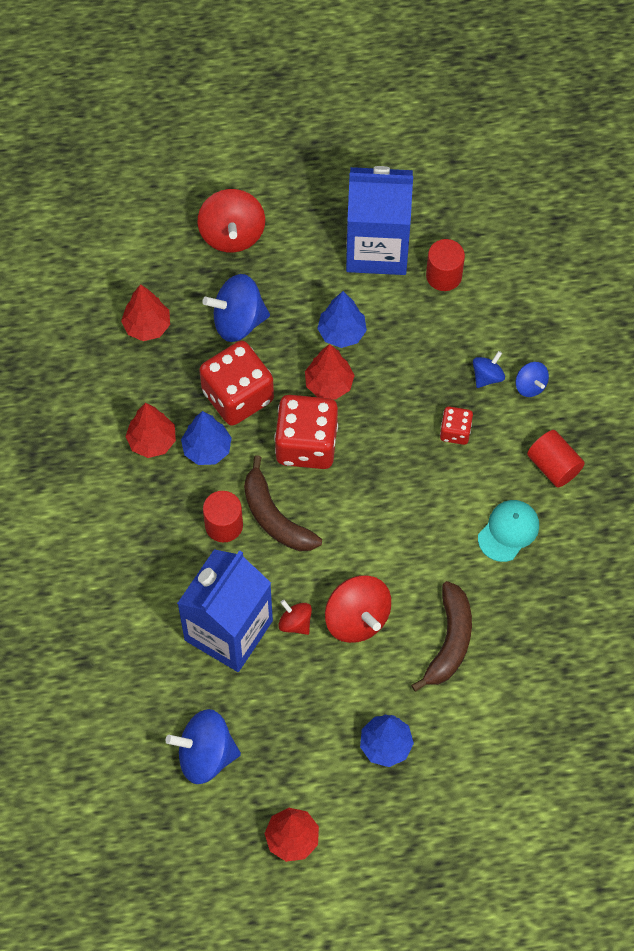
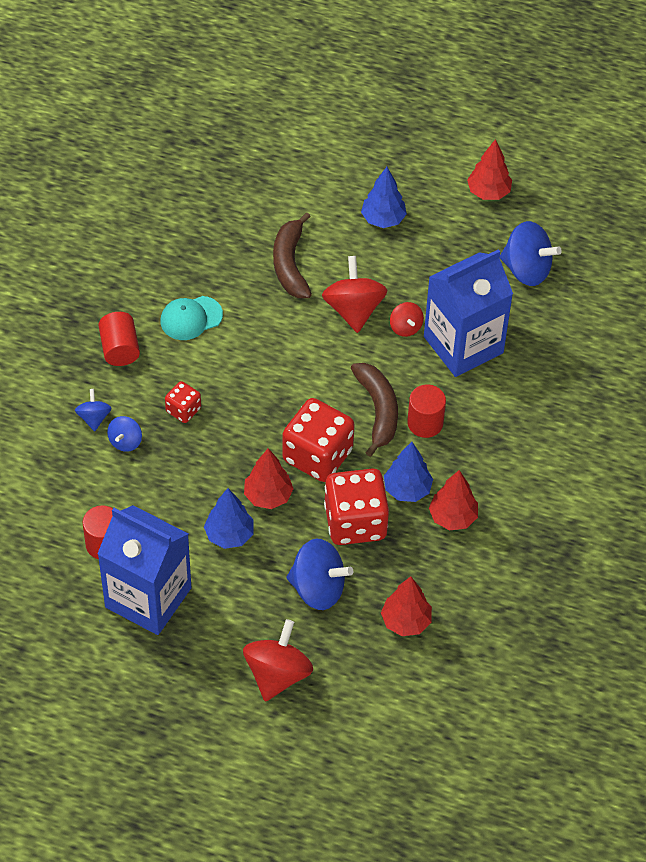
camera: 155 degrees left, 10 degrees down
brown banana [411,581,472,692] -> brown banana turned 45 degrees counterclockwise [273,212,312,298]
blue spinning top [473,351,505,388] -> blue spinning top turned 45 degrees counterclockwise [107,416,142,452]

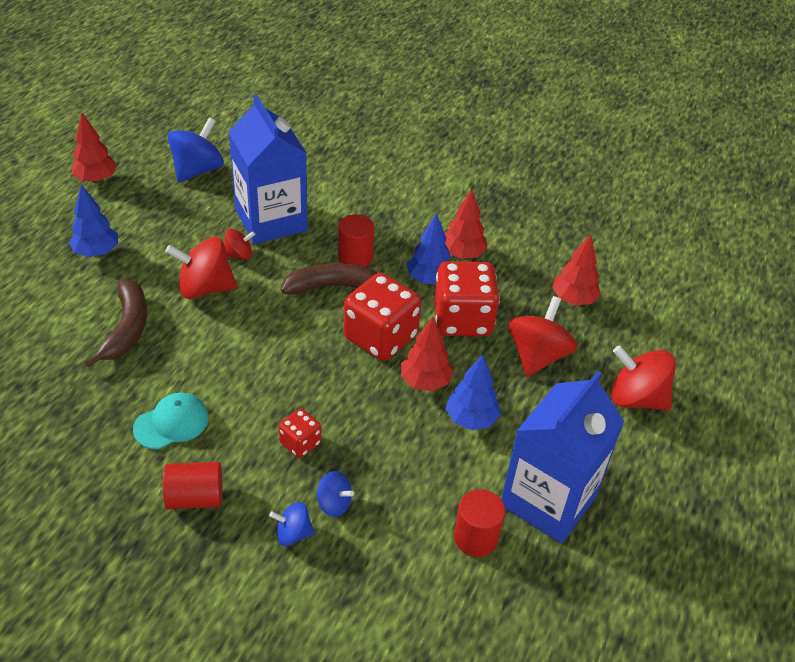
camera: 85 degrees left, 10 degrees down
turquoise cap [161,296,223,340] -> turquoise cap turned 105 degrees counterclockwise [133,392,209,449]
brown banana [273,212,312,298] -> brown banana turned 90 degrees counterclockwise [84,279,147,367]
blue spinning top [286,539,353,610] -> red spinning top [509,296,578,377]

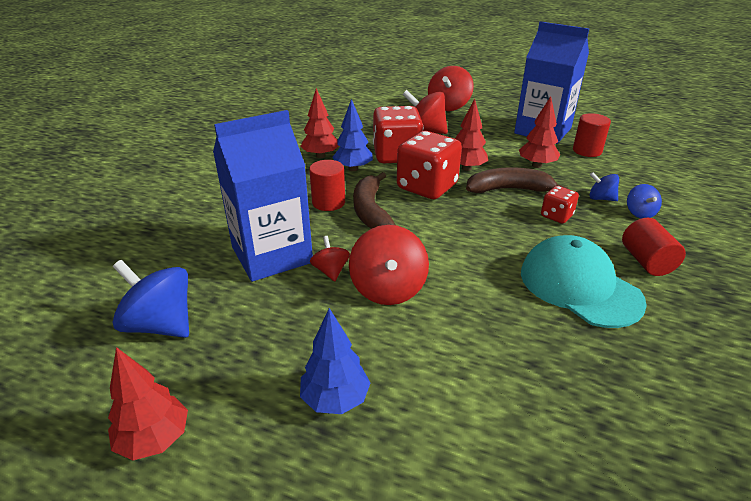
camera: 90 degrees left, 10 degrees down
brown banana [84,279,147,367] -> brown banana moved to [466,167,569,193]
turquoise cap [133,392,209,449] -> turquoise cap [521,235,647,328], size x1.67
blue spinning top [316,471,354,517] -> blue spinning top turned 90 degrees counterclockwise [589,172,619,201]
blue tree [446,354,501,430] -> none
red tree [552,234,601,306] -> red tree moved to [519,96,560,168]

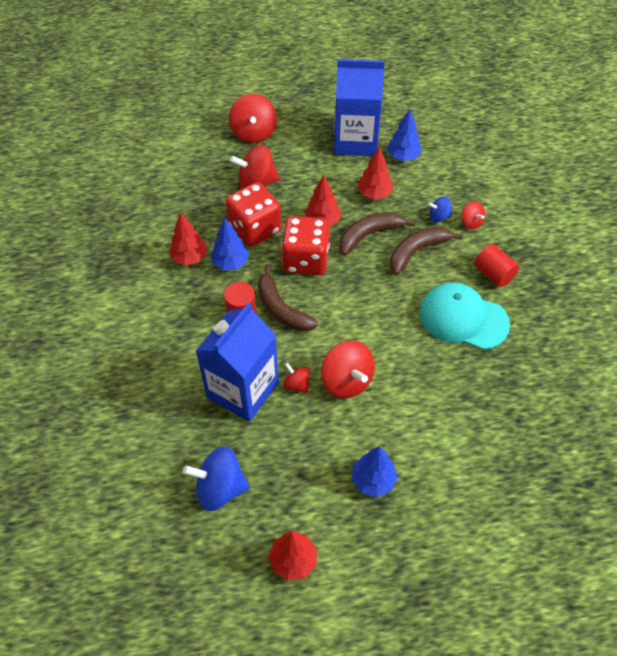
camera: 30 degrees left, 20 degrees up
red dice [541,186,579,224] -> brown banana [390,226,463,275]
red cylinder [573,113,611,157] -> blue tree [387,109,422,161]
blue spinning top [627,184,662,218] -> red spinning top [461,201,485,229]

